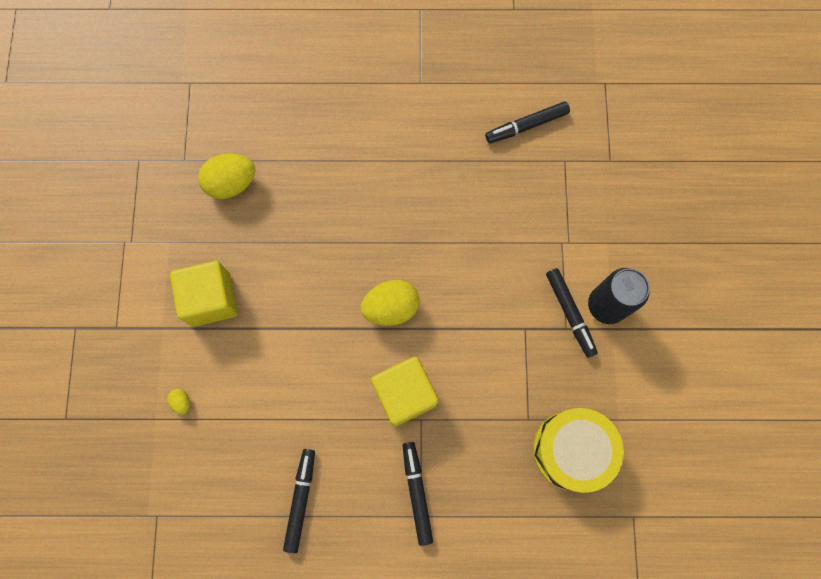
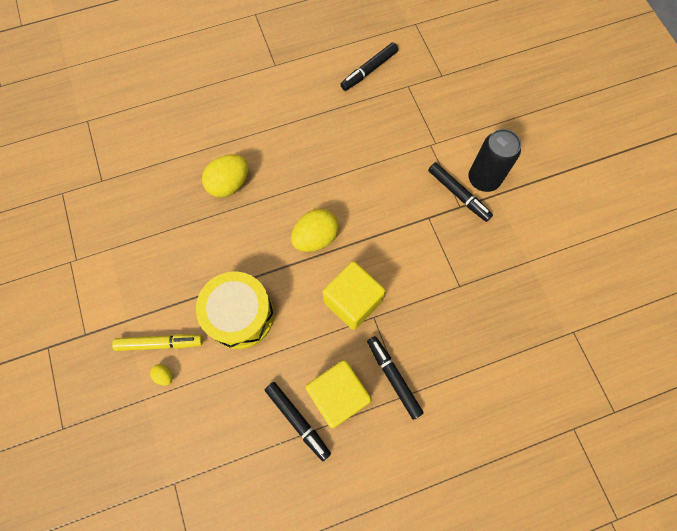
camera: 20 degrees left, 5 degrees down
yellow cube [170,261,238,327] -> yellow cube moved to [305,360,372,428]
yellow egg [199,154,255,199] -> yellow egg moved to [202,154,248,198]
black marker [283,449,315,553] -> black marker turned 150 degrees clockwise [265,382,331,461]
yellow drum [533,408,624,493] -> yellow drum moved to [196,272,274,349]
none -> yellow marker [112,334,203,351]

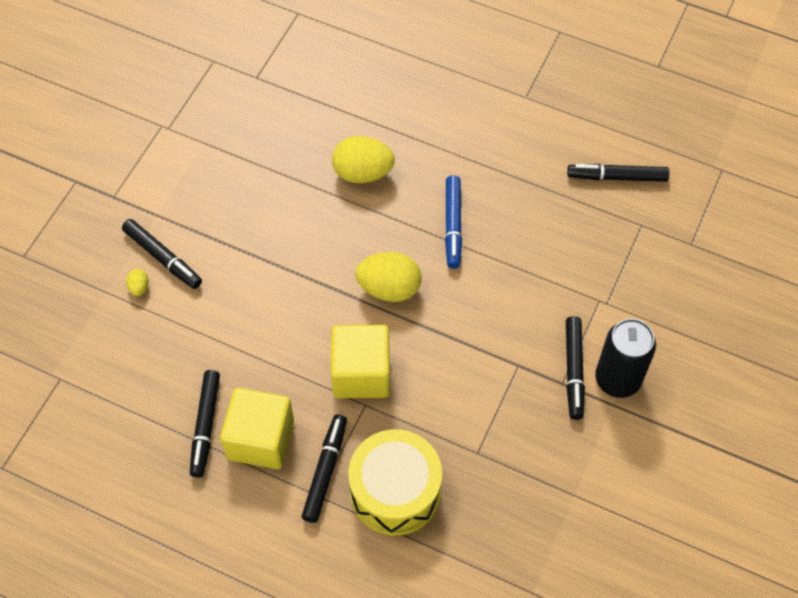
camera: 45 degrees right, 10 degrees down
yellow marker [112,334,203,351] -> black marker [122,219,202,289]
yellow drum [196,272,274,349] -> yellow drum moved to [348,429,442,535]
none -> blue marker [445,175,462,269]

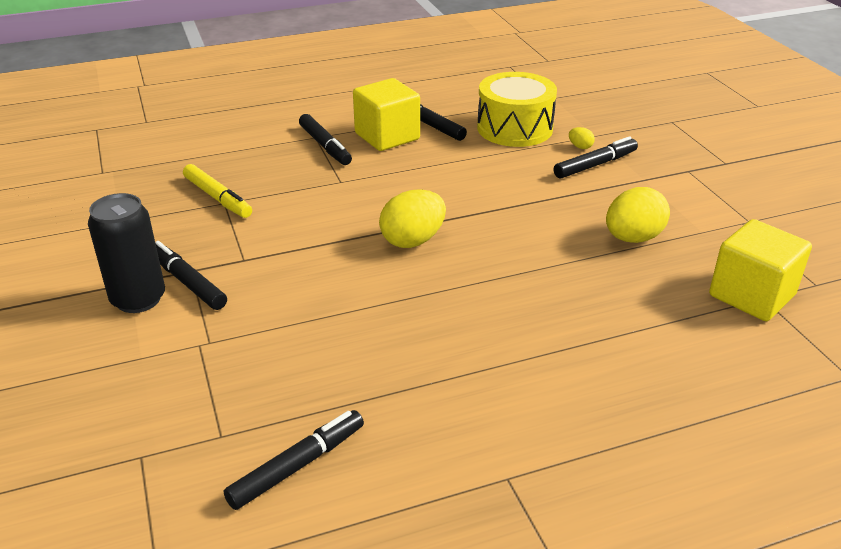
camera: 135 degrees right, 25 degrees down
black marker [122,219,202,289] -> black marker turned 150 degrees clockwise [553,136,638,179]
yellow cube [331,325,390,398] -> yellow cube moved to [709,219,812,321]
yellow egg [332,136,395,183] -> yellow egg moved to [606,187,670,243]
yellow drum [348,429,442,535] -> yellow drum moved to [477,72,557,147]
blue marker [445,175,462,269] -> none
none -> yellow marker [183,164,252,218]

